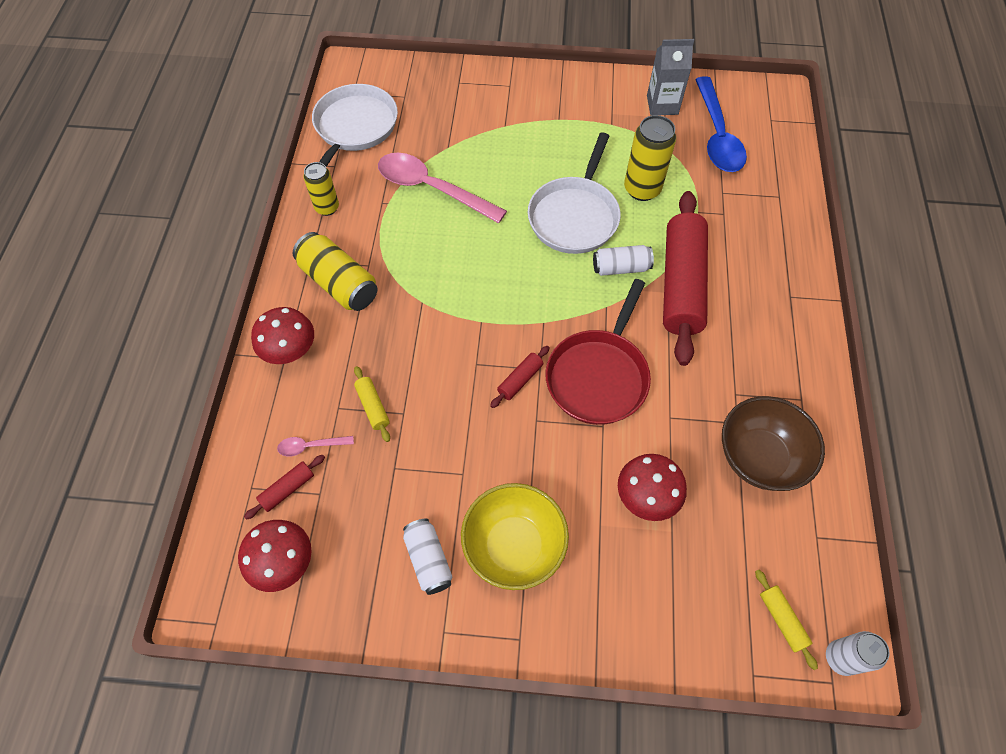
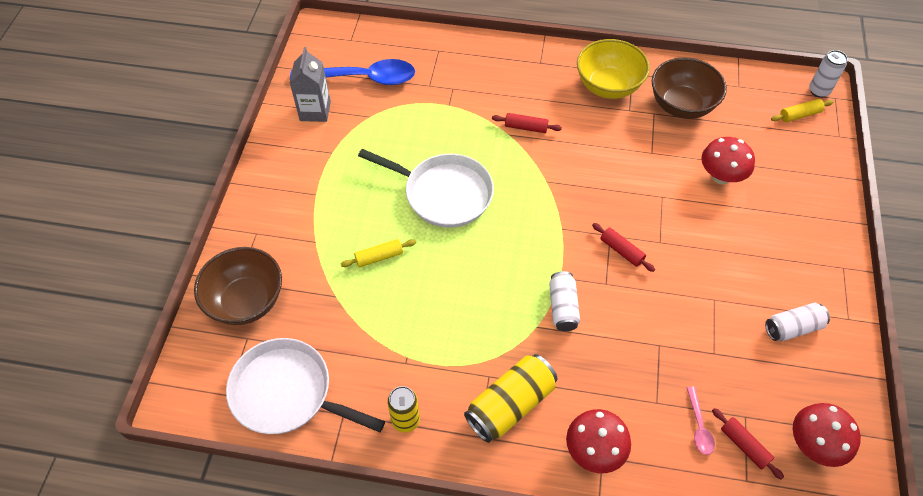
camera: 85 degrees left, 5 degrees down
yellow rolling pin [354,366,390,442] -> yellow rolling pin moved to [341,239,416,267]
pink spoon [378,153,507,223] -> none
yellow bowl [461,483,569,590] -> yellow bowl moved to [577,39,650,99]
red pan [545,279,651,425] -> none
white can [593,245,654,276] -> white can moved to [549,271,580,331]
yellow can [624,115,676,201] -> none
red rolling pin [663,191,708,366] -> red rolling pin [492,113,562,133], size x0.40
none -> brown bowl [194,247,282,325]

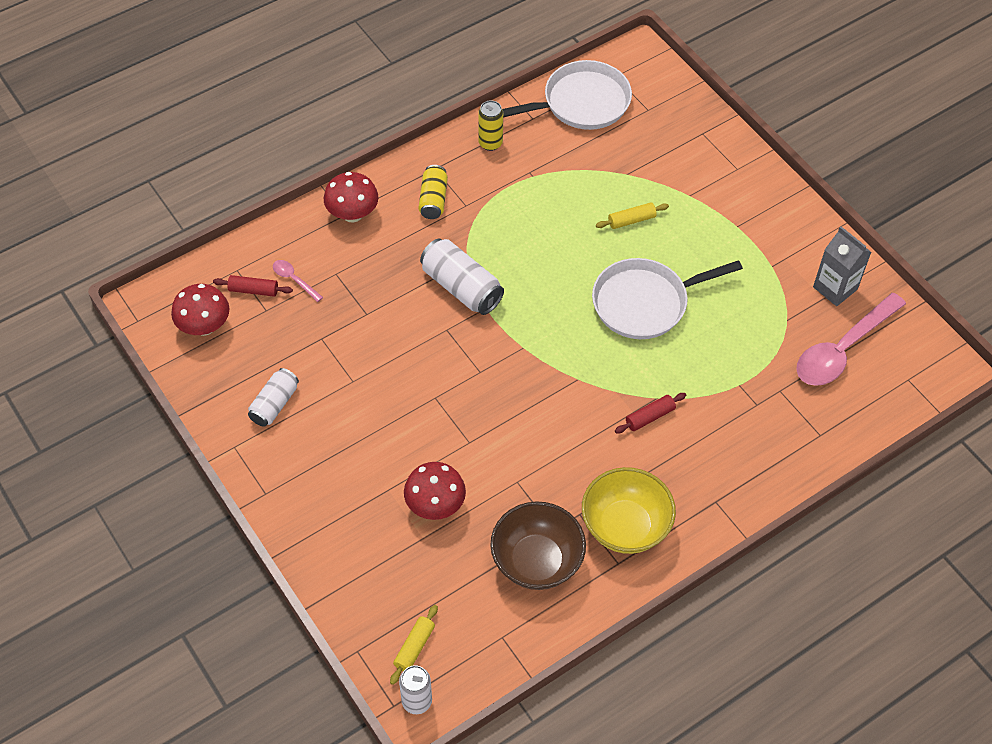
camera: 135 degrees right, 0 degrees up
brown bowl [194,247,282,325] -> none
blue spoon [290,59,415,85] -> pink spoon [796,293,906,386]
yellow rolling pin [341,239,416,267] -> yellow rolling pin turned 45 degrees clockwise [596,202,669,229]
yellow can [464,354,558,443] -> yellow can [418,165,448,219], size x0.65
white can [549,271,580,331] -> white can [420,239,504,315], size x1.55
red rolling pin [592,223,655,272] -> none

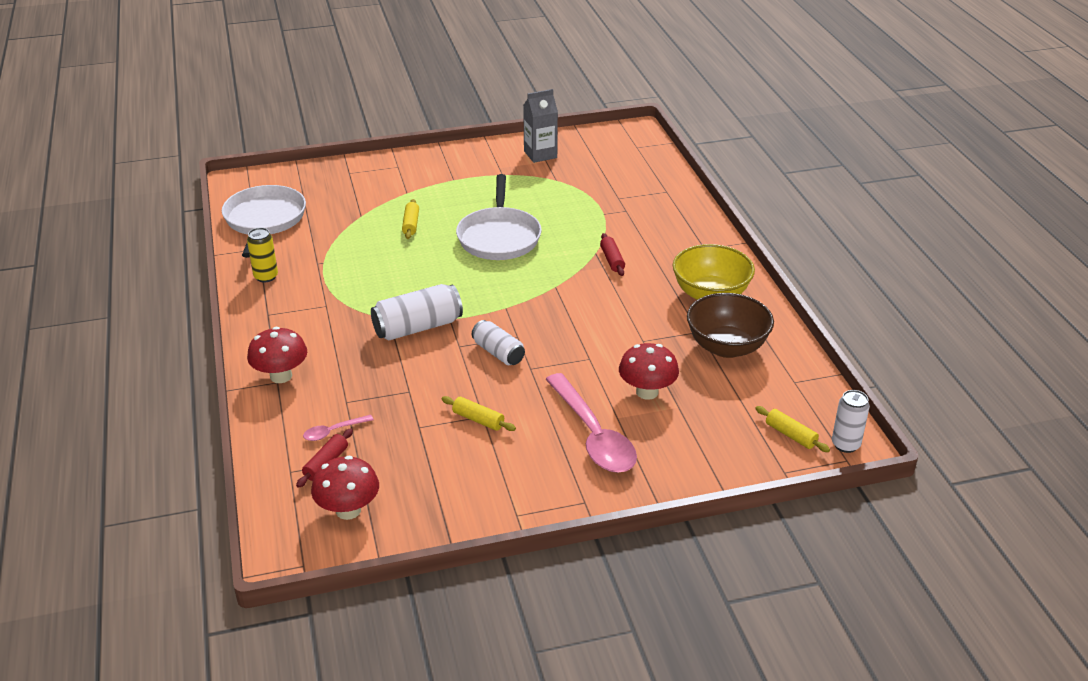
camera: 70 degrees left, 20 degrees down
white can [248,368,299,427] -> white can moved to [472,320,525,365]
yellow can [418,165,448,219] -> none
pink spoon [796,293,906,386] -> pink spoon moved to [545,373,637,473]
none -> yellow rolling pin [442,396,516,431]

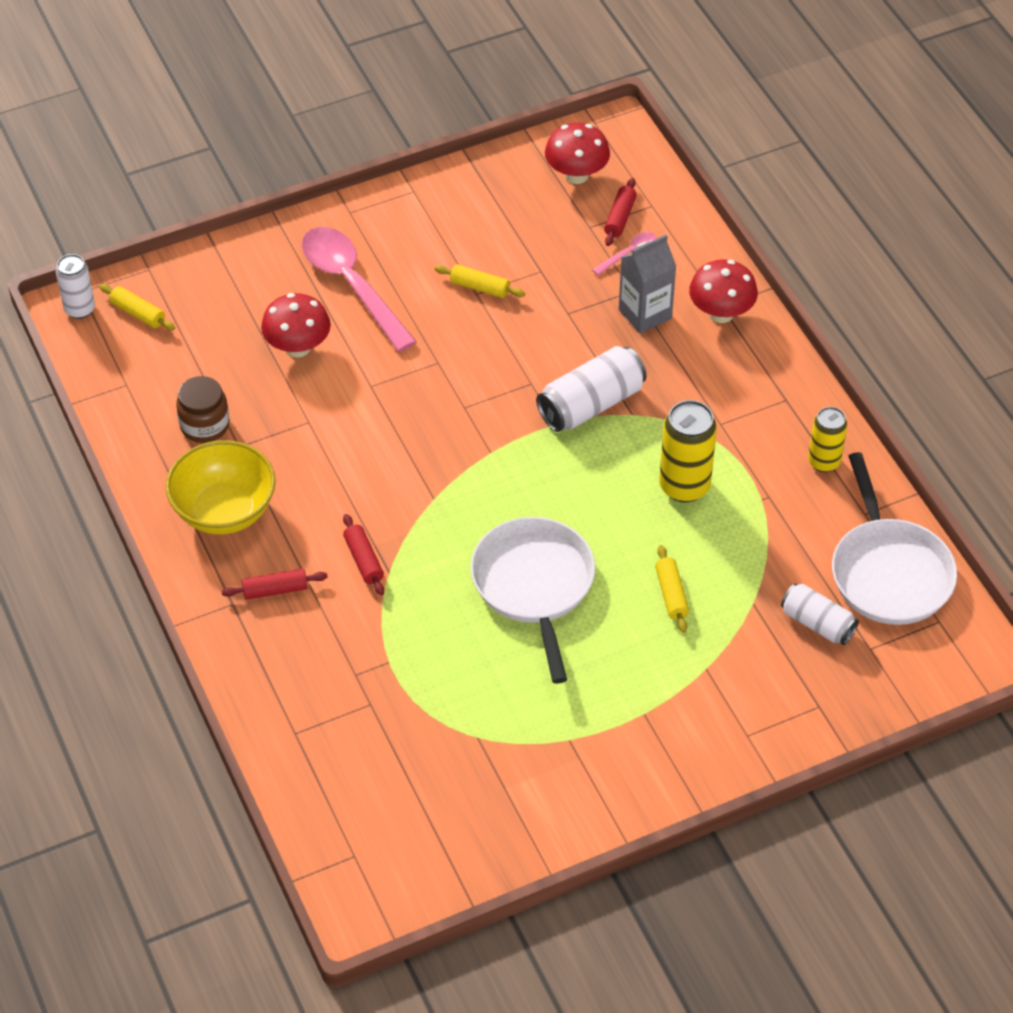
camera: 170 degrees right, 15 degrees up
white can [472,320,525,365] -> white can moved to [781,584,859,645]
grey carton [523,89,558,163] -> grey carton moved to [619,234,676,334]
brown bowl [687,293,774,358] -> brown jar [176,376,229,443]
none -> red rolling pin [222,569,327,600]
none -> yellow can [659,400,717,502]

